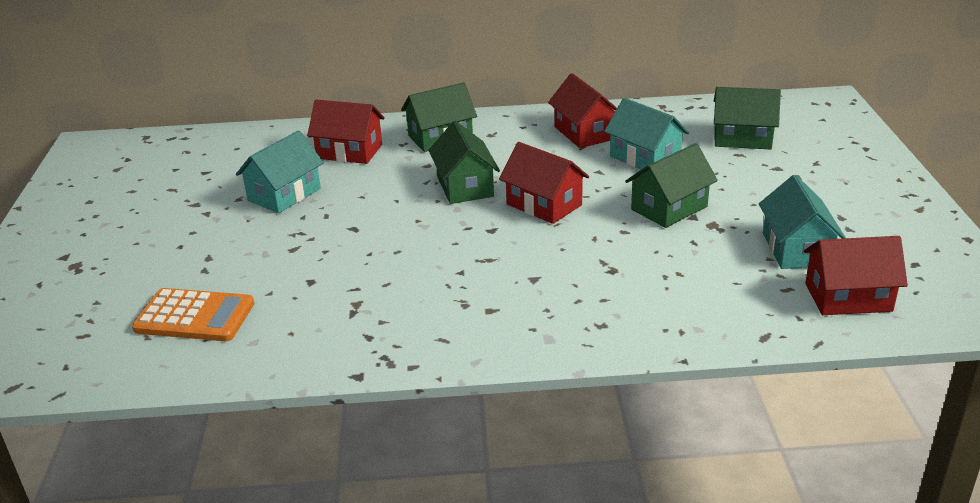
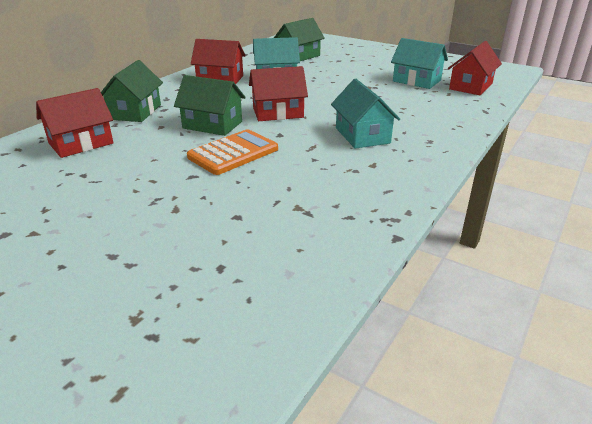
camera: 55 degrees left, 0 degrees up
orange calculator [132,288,254,341] -> orange calculator moved to [187,129,278,175]
turquoise house [236,130,324,213] -> turquoise house moved to [331,79,400,149]
green house [625,143,718,228] -> none

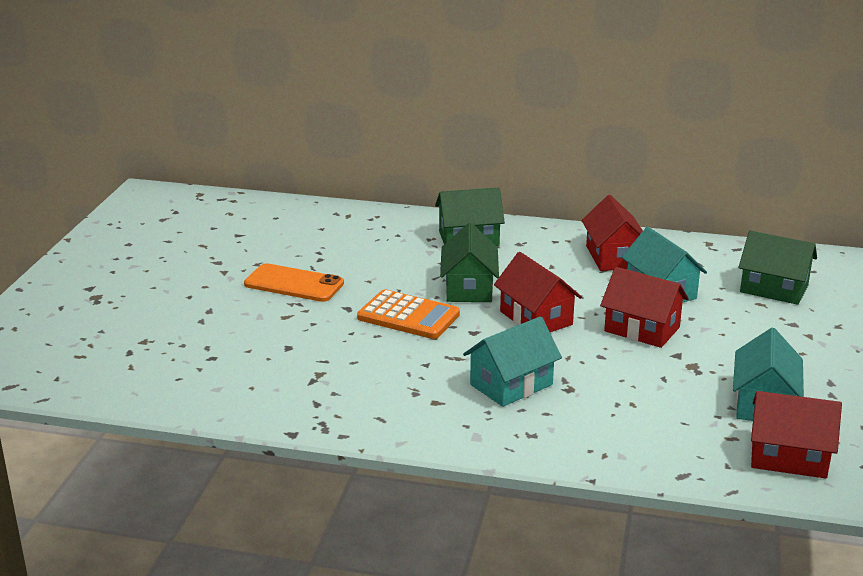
camera: 70 degrees right, 5 degrees down
red house [36,88,113,158] -> red house moved to [600,267,689,348]
none -> orange phone [244,263,344,302]

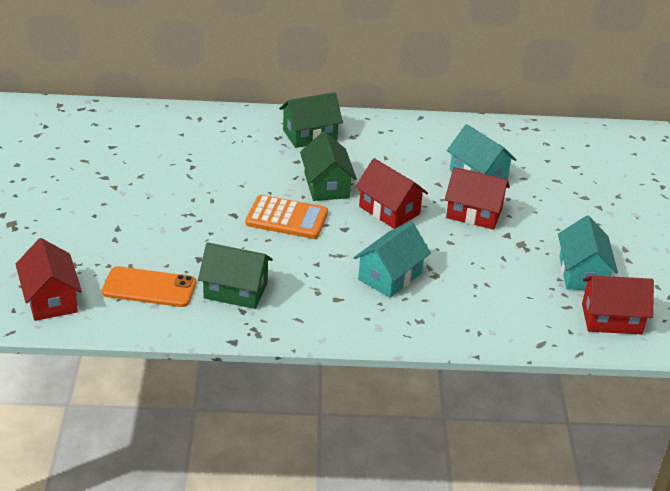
camera: 15 degrees left, 10 degrees up
orange phone [244,263,344,302] -> orange phone moved to [102,266,196,307]
red house [581,195,643,271] -> red house moved to [16,238,82,321]
green house [738,231,817,305] -> green house moved to [198,242,273,309]

